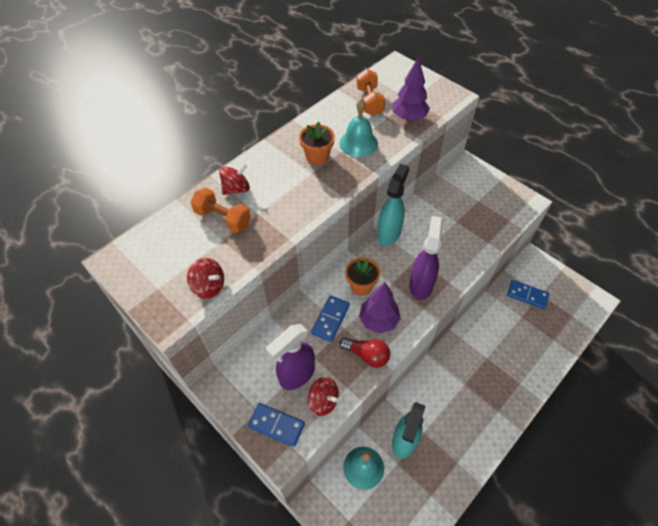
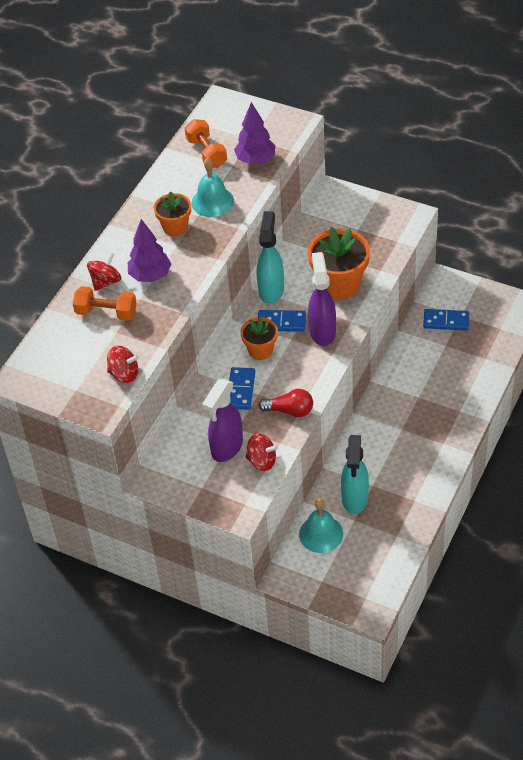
camera: 15 degrees left, 5 degrees down
blue domino [248,403,305,447] -> blue domino moved to [258,310,306,332]
purple tree [359,282,401,334] -> purple tree moved to [128,219,171,282]
none -> orange flower pot [308,227,370,300]

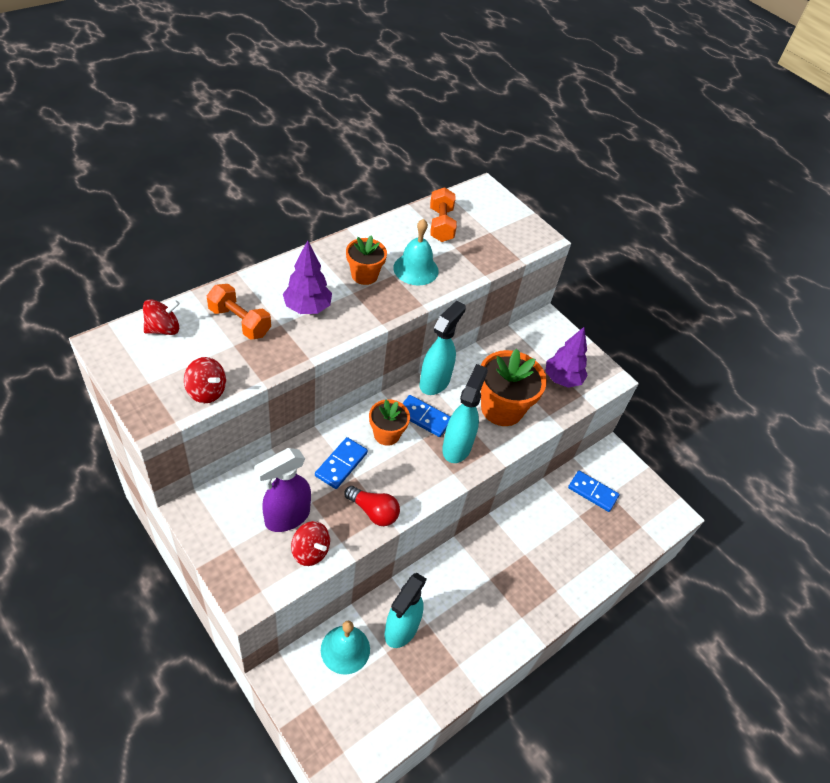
camera: 15 degrees right, 0 degrees up
red spinning top [87,252,121,291] -> red spinning top moved to [143,299,180,335]
purple tree [234,102,276,164] -> purple tree moved to [545,327,588,388]
purple spray bottle [308,252,336,346] -> turquoise spray bottle [442,364,488,463]

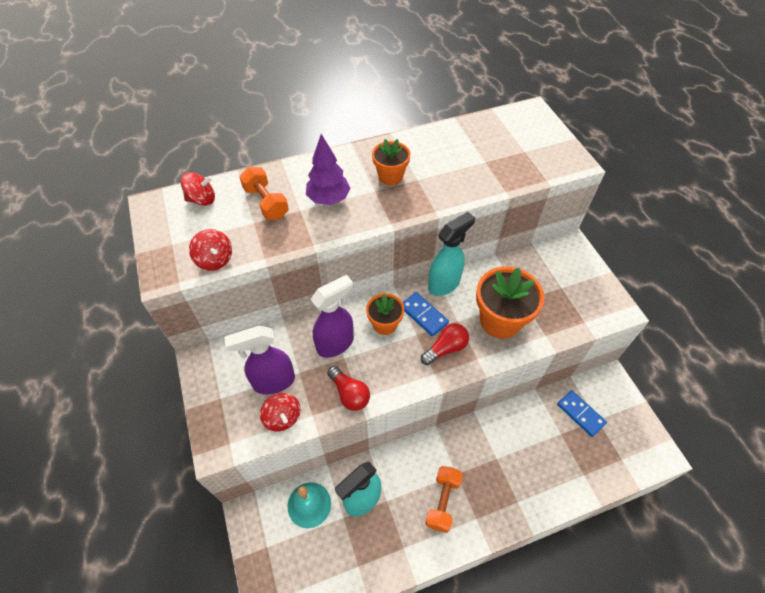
camera: 25 degrees right, 5 degrees up
blue domino [315,437,368,489] -> purple spray bottle [310,275,354,358]
turquoise bell [393,219,439,285] -> none
orange dumbbell [430,187,457,242] -> orange dumbbell moved to [425,466,463,533]
turquoise spray bottle [442,364,488,463] -> red light bulb [421,323,469,365]
purple tree [545,327,588,388] -> none

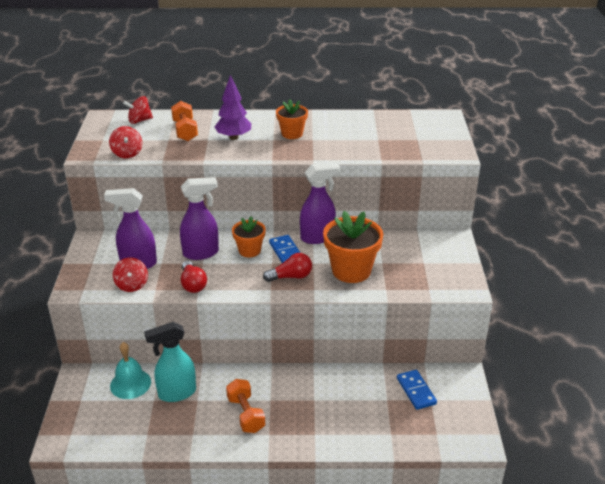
camera: 20 degrees right, 20 degrees down
red spinning top [181,172,215,206] -> red spinning top turned 150 degrees clockwise [123,96,153,124]
orange dumbbell [425,466,463,533] -> orange dumbbell turned 60 degrees counterclockwise [226,379,265,433]
turquoise spray bottle [428,212,475,296] -> purple spray bottle [300,162,340,244]

